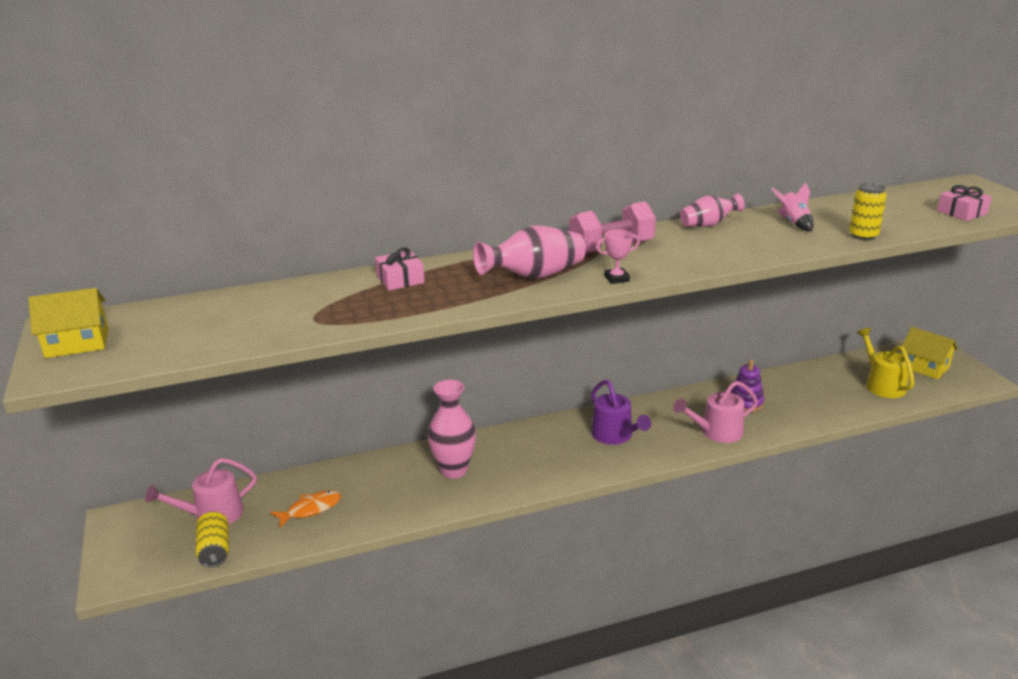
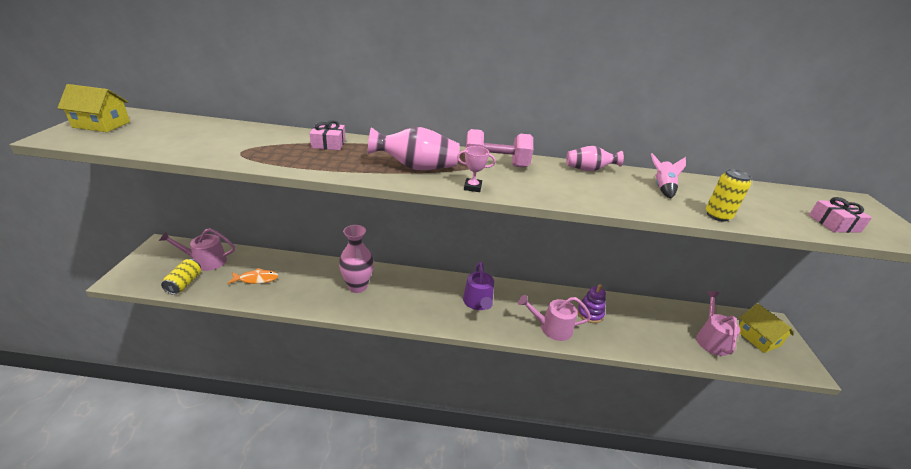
camera: 20 degrees right, 5 degrees up
yellow watering can [857,328,915,398] -> pink watering can [696,291,740,356]

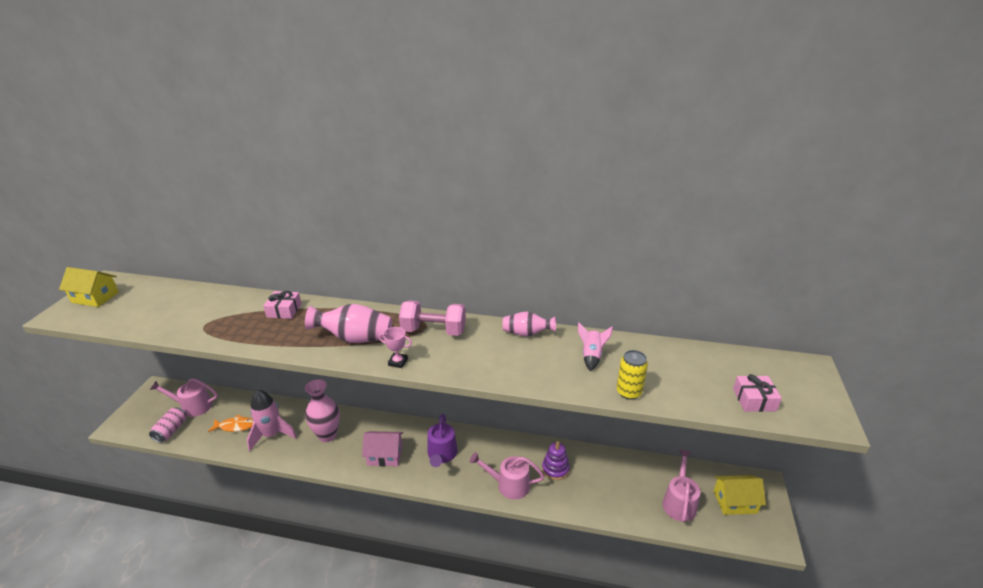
camera: 10 degrees right, 0 degrees up
yellow can [161,259,201,295] -> pink can [149,407,186,443]
yellow house [739,303,794,353] -> yellow house turned 75 degrees counterclockwise [714,475,766,515]
none -> pink rocket [247,390,297,451]
none -> pink house [362,431,403,466]

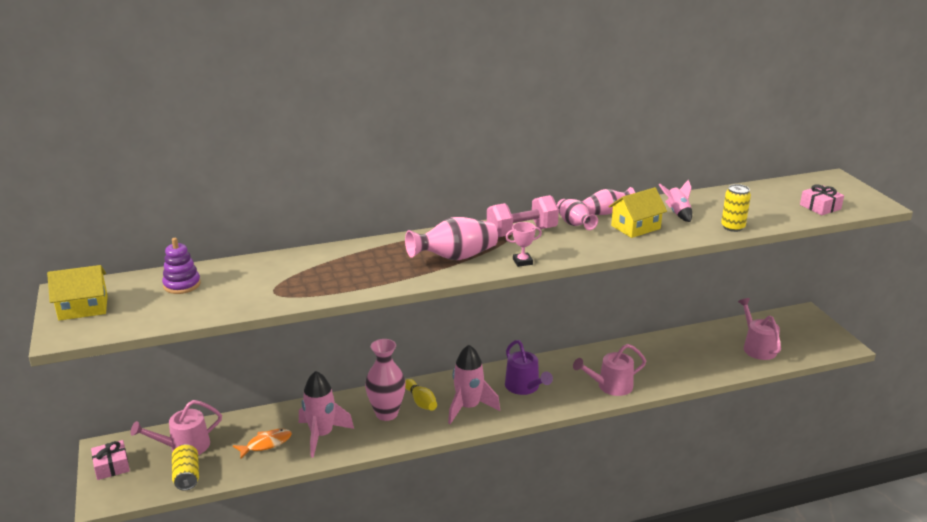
camera: 30 degrees left, 5 degrees down
pink can [149,407,186,443] -> yellow can [172,444,199,491]
pink gift [263,291,302,319] -> pink gift moved to [91,440,130,480]
pink house [362,431,403,466] -> pink rocket [448,345,500,424]
purple stacking toy [542,441,570,480] -> purple stacking toy moved to [162,238,201,294]
yellow house [714,475,766,515] -> yellow house moved to [609,187,667,238]
none -> yellow bowling pin [405,379,437,411]
none -> pink vase [557,199,598,230]

